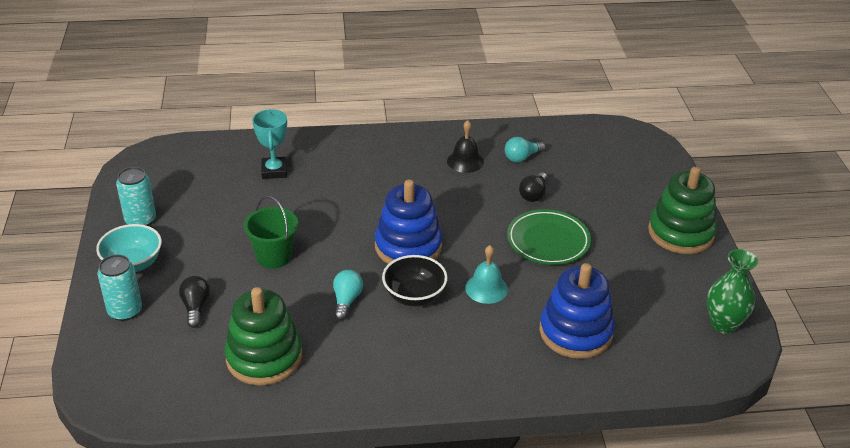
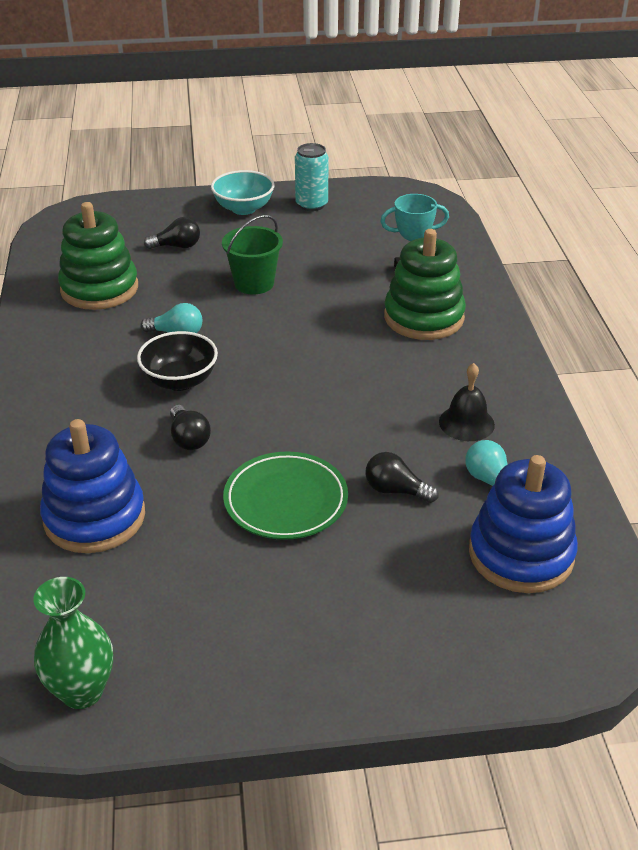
camera: 90 degrees right, 0 degrees up
turquoise can [98,254,142,321] -> none
blue stacking toy [375,179,442,264] -> blue stacking toy moved to [469,455,578,593]
turquoise bell [465,245,508,304] -> black light bulb [170,405,211,450]
green stacking toy [648,167,717,254] -> green stacking toy moved to [384,229,466,340]

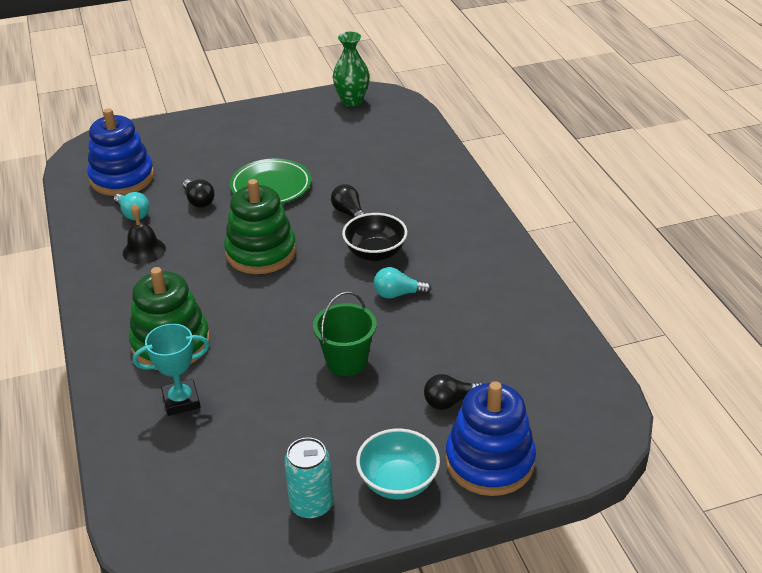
camera: 170 degrees right, 0 degrees up
blue stacking toy [40,419,145,553] -> blue stacking toy moved to [445,381,536,496]
green stacking toy [58,202,138,310] -> green stacking toy moved to [224,179,296,274]
black light bulb [365,452,439,503] -> black light bulb turned 45 degrees clockwise [183,179,215,207]

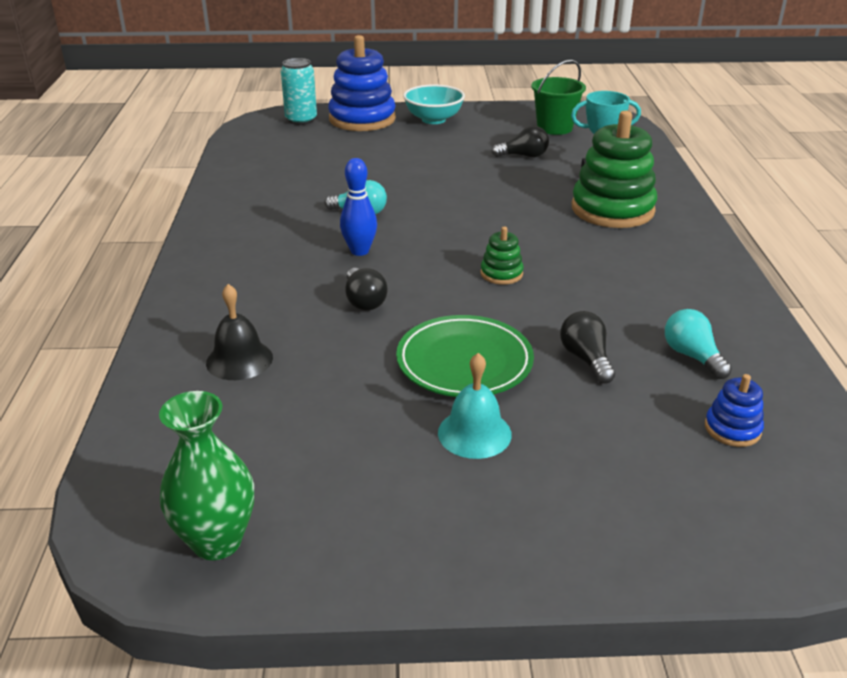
camera: 165 degrees left, 5 degrees down
blue stacking toy [87,108,154,196] -> blue stacking toy [705,374,764,447], size x0.46
black bell [123,204,166,264] -> black bell moved to [206,284,273,380]
green stacking toy [224,179,296,274] -> green stacking toy [480,227,524,285], size x0.46
turquoise can [284,438,333,519] -> turquoise can moved to [281,58,317,125]
green bucket [313,291,377,376] -> green bucket moved to [531,60,586,135]
black bowl [342,213,407,261] -> blue bowling pin [340,158,377,256]
black light bulb [424,374,483,410] -> black light bulb moved to [491,126,549,157]
none -> turquoise bell [438,353,512,459]

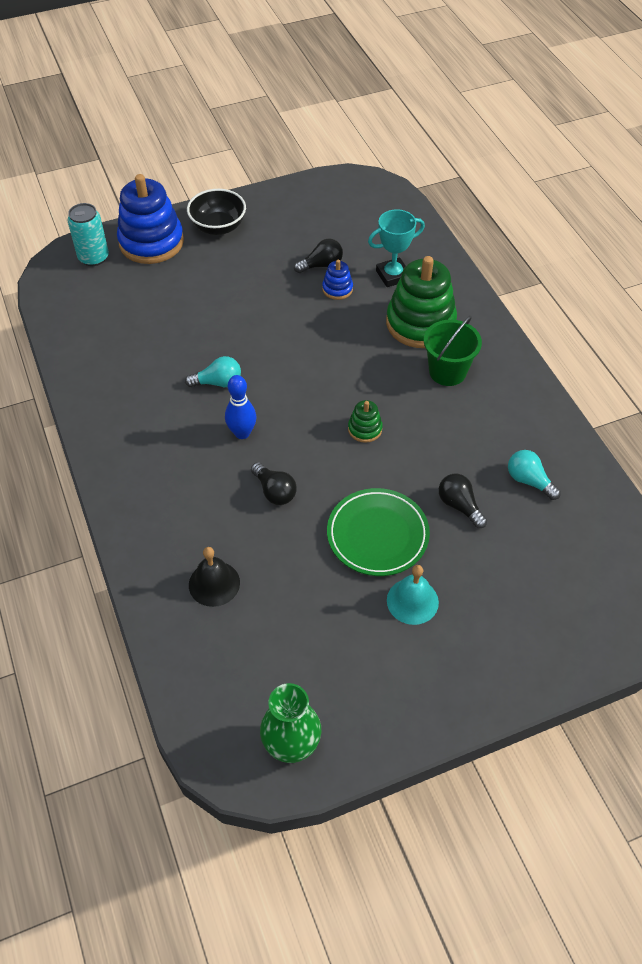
camera: 20 degrees left, 20 degrees up
turquoise bowl [403,84,465,124] -> black bowl [187,189,246,235]
green bucket [531,60,586,135] -> green bucket moved to [424,315,482,386]
blue stacking toy [705,374,764,447] -> blue stacking toy moved to [322,260,353,300]

